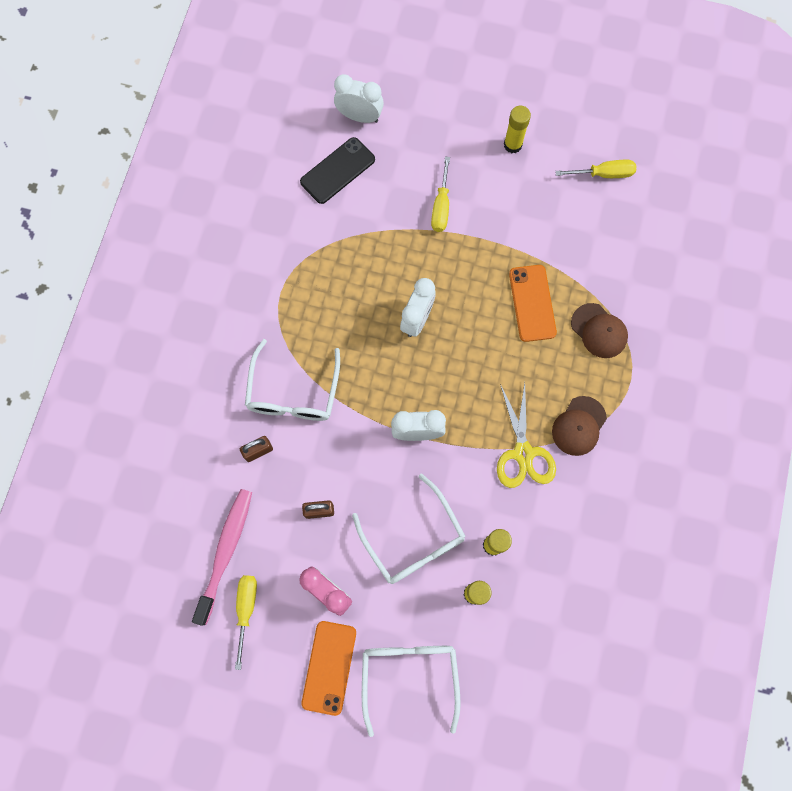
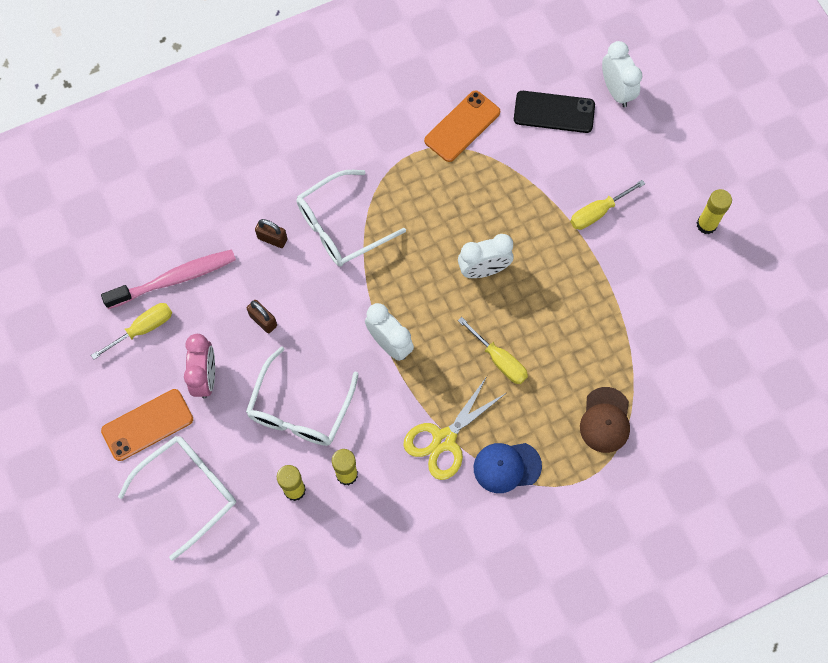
camera: 50 degrees right, 5 degrees down
orange phone [509,265,557,342] -> orange phone moved to [424,91,500,162]
brown cap [552,396,607,456] -> blue cap [474,443,542,493]
yellow screwdriver [555,159,636,178] -> yellow screwdriver moved to [458,317,528,384]

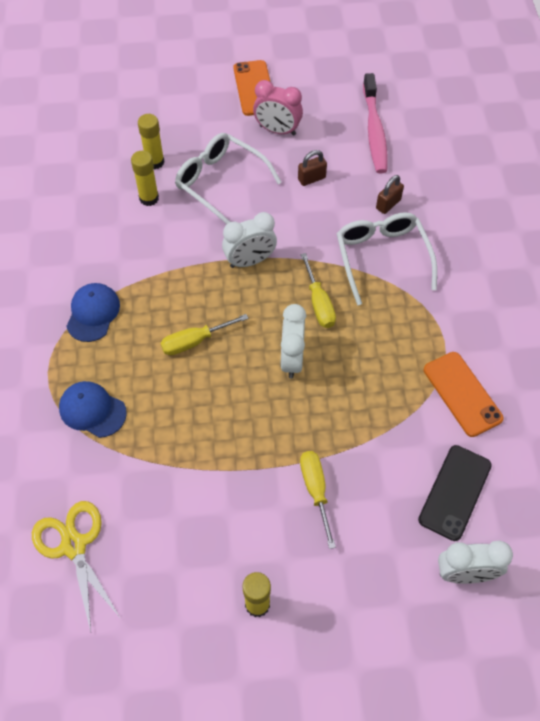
camera: 110 degrees right, 10 degrees down
yellow screwdriver [91,303,172,360] -> yellow screwdriver moved to [301,253,336,328]
white glasses [118,436,236,561] -> none
yellow scissors [403,376,506,480] -> yellow scissors moved to [32,501,121,632]
brown cap [580,387,630,453] -> blue cap [59,381,127,438]

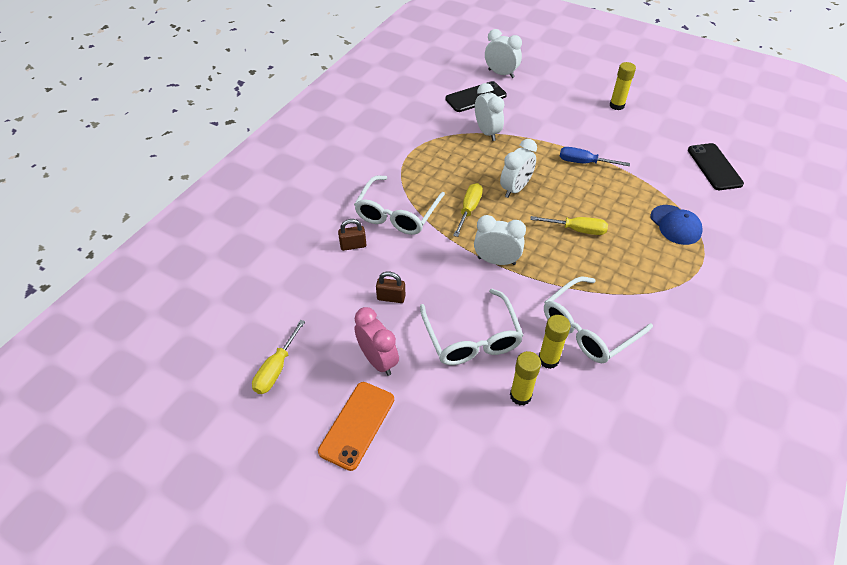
camera: 145 degrees left, 10 degrees down
yellow scissors [32,501,121,632] -> black phone [688,143,744,190]
blue cap [66,283,120,342] -> none
yellow screwdriver [300,451,336,549] -> yellow screwdriver moved to [252,320,305,394]
pink toothbrush [363,73,388,173] -> none
orange phone [424,352,504,437] -> none
none -> white clock [475,83,505,141]
none -> white glasses [544,276,653,363]
none -> blue screwdriver [559,147,630,166]

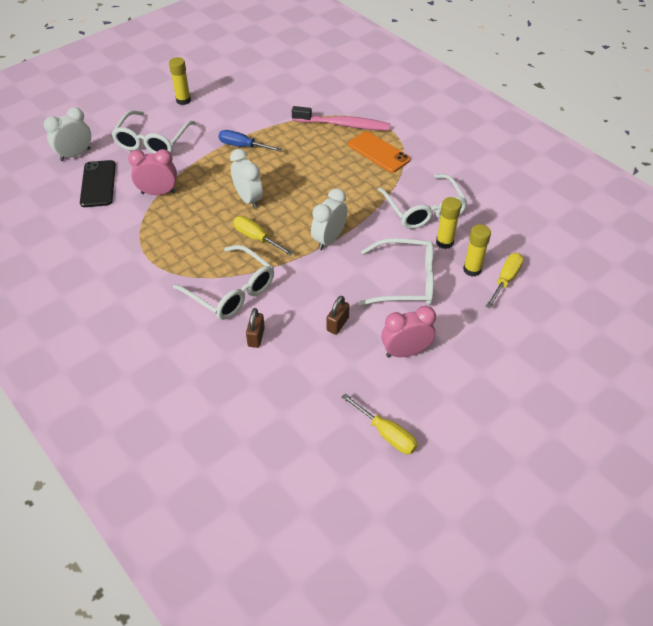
camera: 70 degrees left, 0 degrees up
orange phone [318,382,394,471] -> orange phone moved to [348,131,411,173]
white clock [475,83,505,141] -> pink clock [128,149,177,195]
yellow screwdriver [530,216,608,235] -> yellow screwdriver moved to [486,253,524,309]
blue screwdriver [559,147,630,166] -> blue screwdriver turned 75 degrees clockwise [219,130,282,151]
blue cap [650,205,703,245] -> pink toothbrush [292,106,391,131]
black phone [688,143,744,190] -> none
none -> white glasses [111,110,195,154]

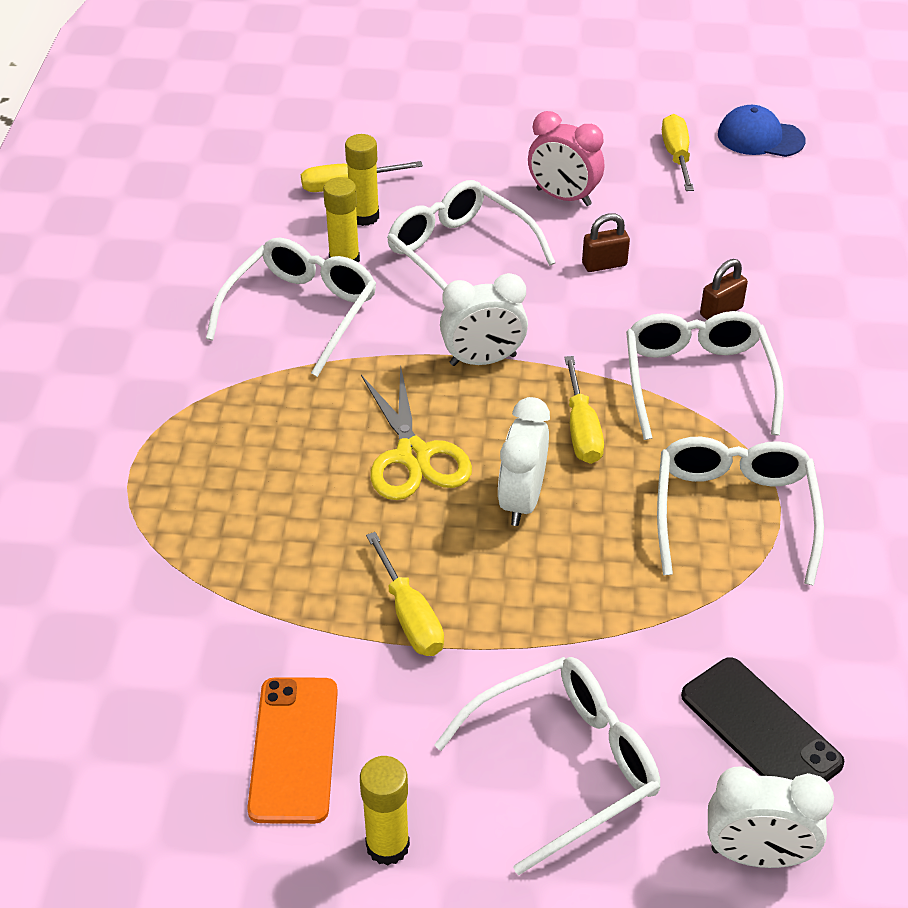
camera: 135 degrees left, 5 degrees down
black phone [80,160,116,207] -> black phone turned 75 degrees counterclockwise [681,657,844,782]
pink clock [128,149,177,195] -> none
blue screwdriver [219,130,282,151] -> yellow screwdriver [366,532,444,656]
pink toothbrush [292,106,391,131] -> none
orange phone [348,131,411,173] -> orange phone moved to [247,677,338,824]
none -> yellow scissors [361,365,472,500]
none -> white glasses [657,437,824,585]
none -> blue cap [718,105,806,157]

